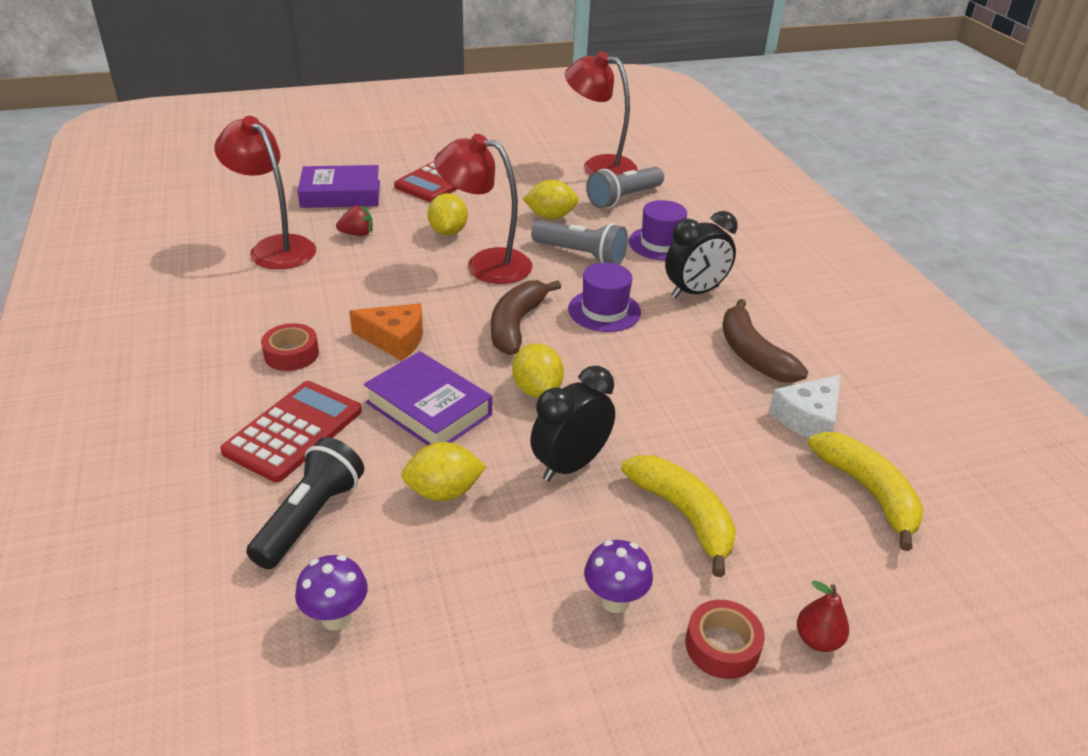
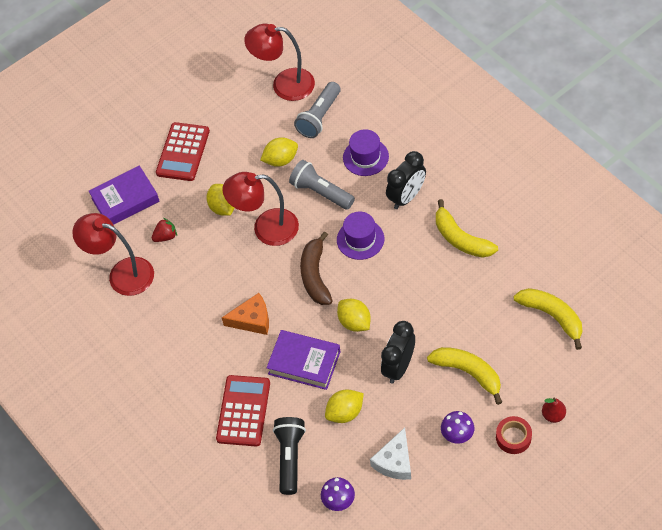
camera: 15 degrees left, 20 degrees up
red tape [261,323,319,371] -> none
grey flashlight [531,220,628,265] -> grey flashlight turned 150 degrees counterclockwise [289,160,355,210]
brown banana [722,299,808,383] -> yellow banana [436,199,498,258]
white cheese [769,375,841,438] -> white cheese moved to [370,428,411,480]

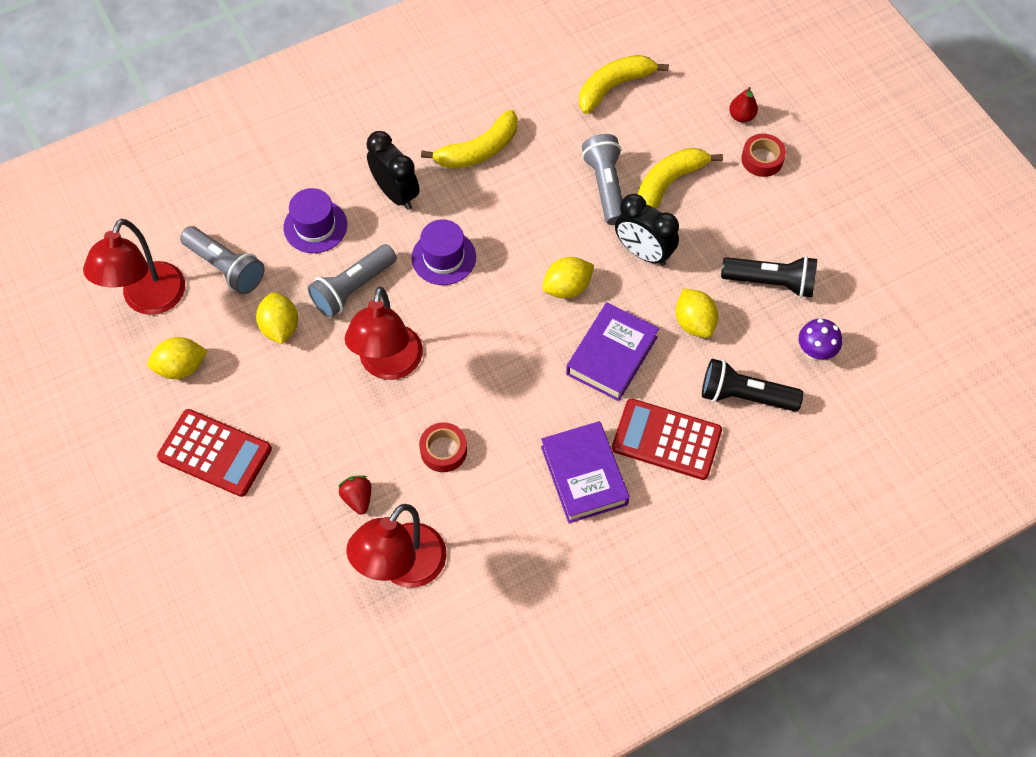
camera: 85 degrees left, 5 degrees up
purple book [89,166,159,225] -> purple book moved to [541,421,630,523]
yellow lemon [206,184,235,216] -> yellow lemon moved to [147,337,208,379]
orange cheese [222,293,269,335] -> none
brown banana [300,231,332,305] -> none
white cheese [370,428,411,480] -> black flashlight [721,256,817,298]
purple mushroom [441,411,474,444] -> none
none -> red tape [419,422,467,472]
none -> grey flashlight [582,134,622,225]

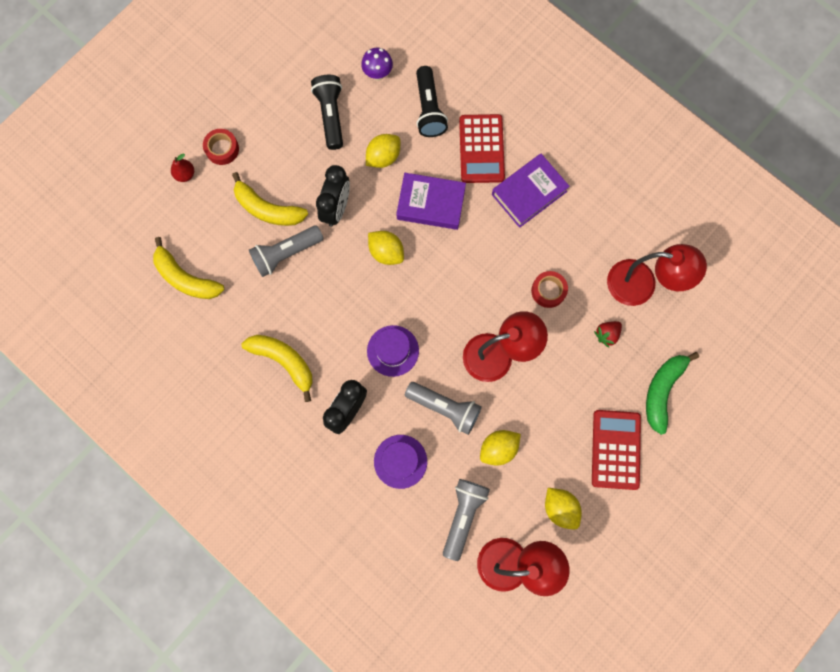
camera: 110 degrees left, 15 degrees up
none -> green banana [646,352,699,435]

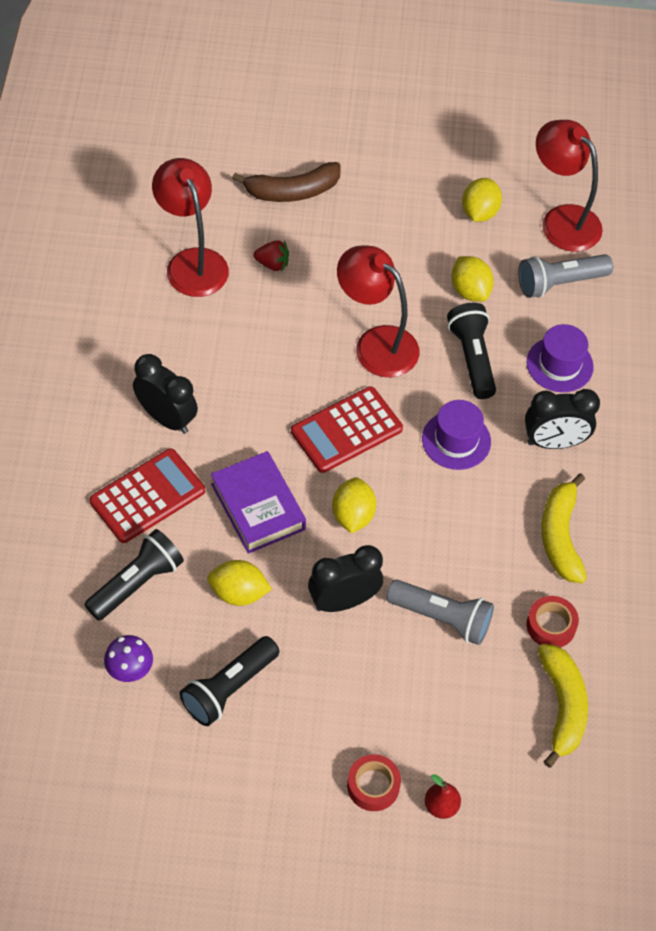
camera: 130 degrees left, 20 degrees down
yellow banana [232,172,308,226] -> none
grey flashlight [405,382,482,435] -> black flashlight [447,303,496,399]
yellow lemon [480,430,521,466] -> yellow lemon turned 45 degrees clockwise [452,256,494,302]
purple book [492,154,570,228] -> black clock [133,354,198,434]
red tape [531,271,568,308] -> red tape moved to [526,596,579,647]
red calculator [592,410,641,490] -> red calculator moved to [291,386,403,473]
green banana [646,352,699,435] -> brown banana [232,162,340,202]

